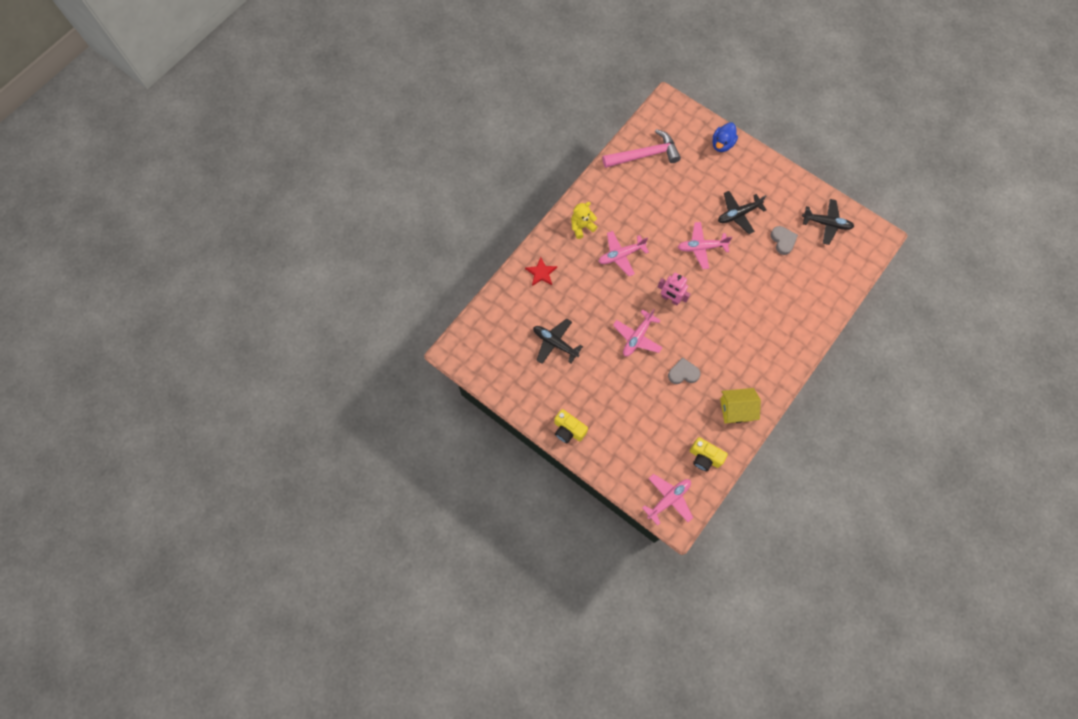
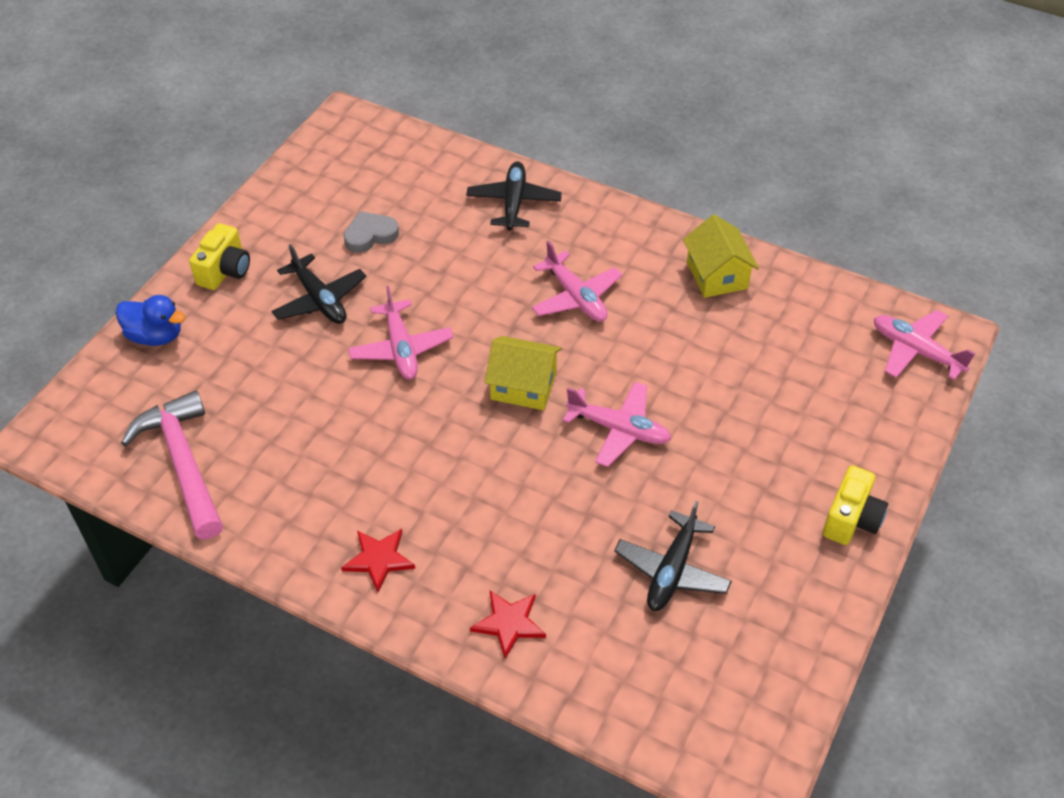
camera: 100 degrees left, 20 degrees down
yellow teddy bear [571,202,597,239] -> red star [341,529,415,593]
pink plane [599,231,649,276] -> pink plane moved to [532,241,622,322]
pink robot [658,272,690,305] -> yellow house [484,336,562,410]
grey heart [668,357,700,384] -> none
yellow camera [690,437,728,471] -> yellow camera moved to [189,223,250,290]
black plane [802,199,854,245] -> black plane moved to [466,161,562,231]

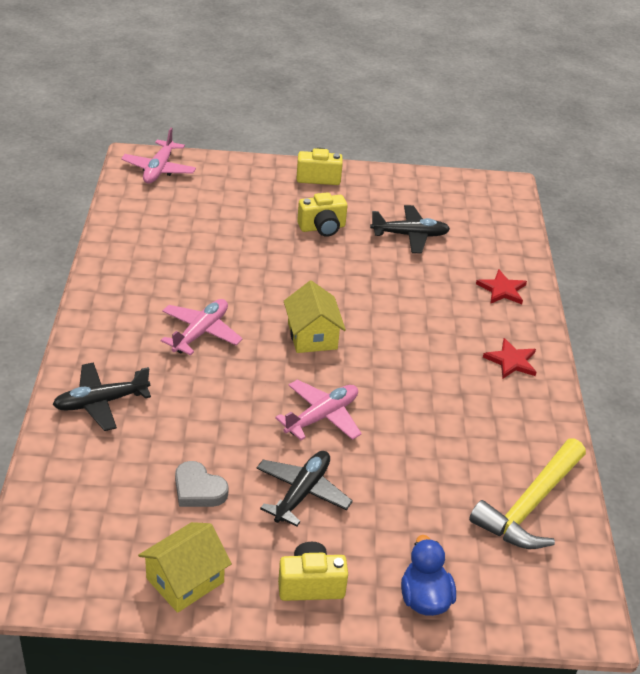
camera: 120 degrees left, 10 degrees down
pink hammer [121,390,223,539] -> yellow hammer [469,439,586,549]
pink plane [563,382,671,467] -> none
yellow house [683,214,759,298] -> yellow house moved to [138,522,232,613]
none -> yellow camera [297,192,347,237]

